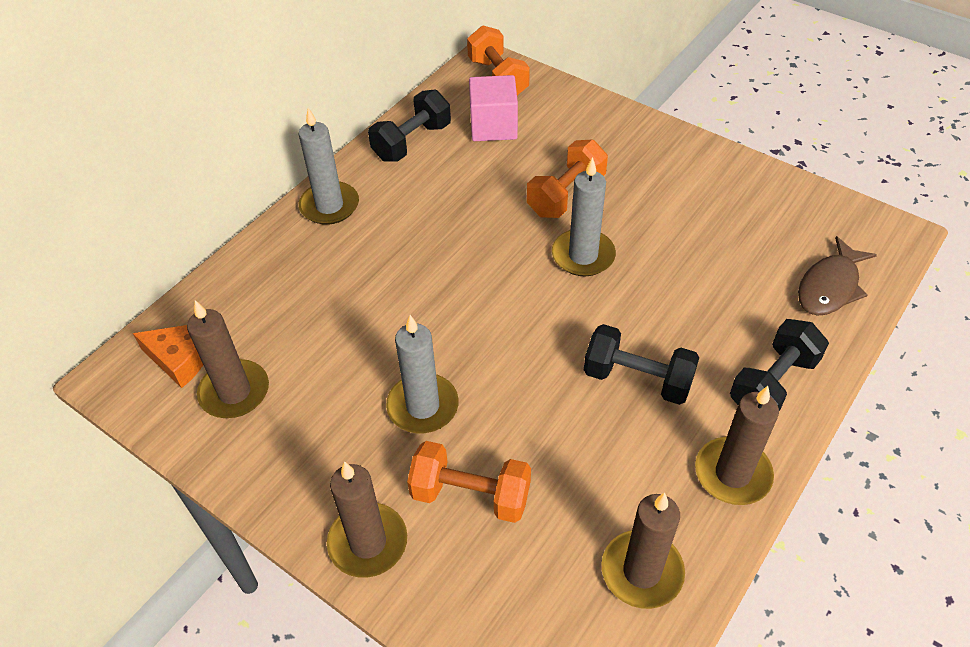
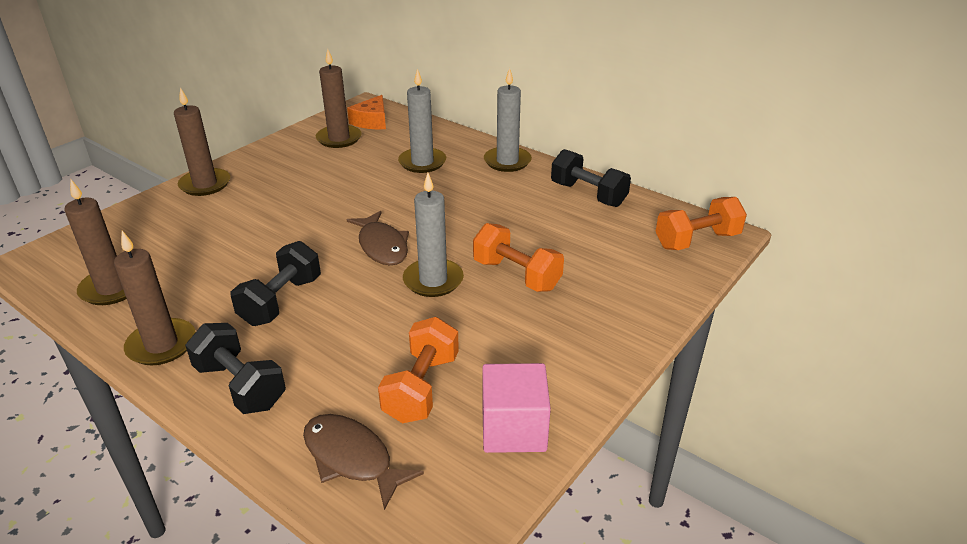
camera: 90 degrees right, 15 degrees down
grey candle [386,315,459,433] -> grey candle moved to [398,69,446,173]
orange dumbbell [407,441,531,523] -> orange dumbbell moved to [378,317,459,423]
pink cube [469,75,518,141] -> pink cube moved to [482,363,551,453]
none -> brown fish [347,211,409,265]

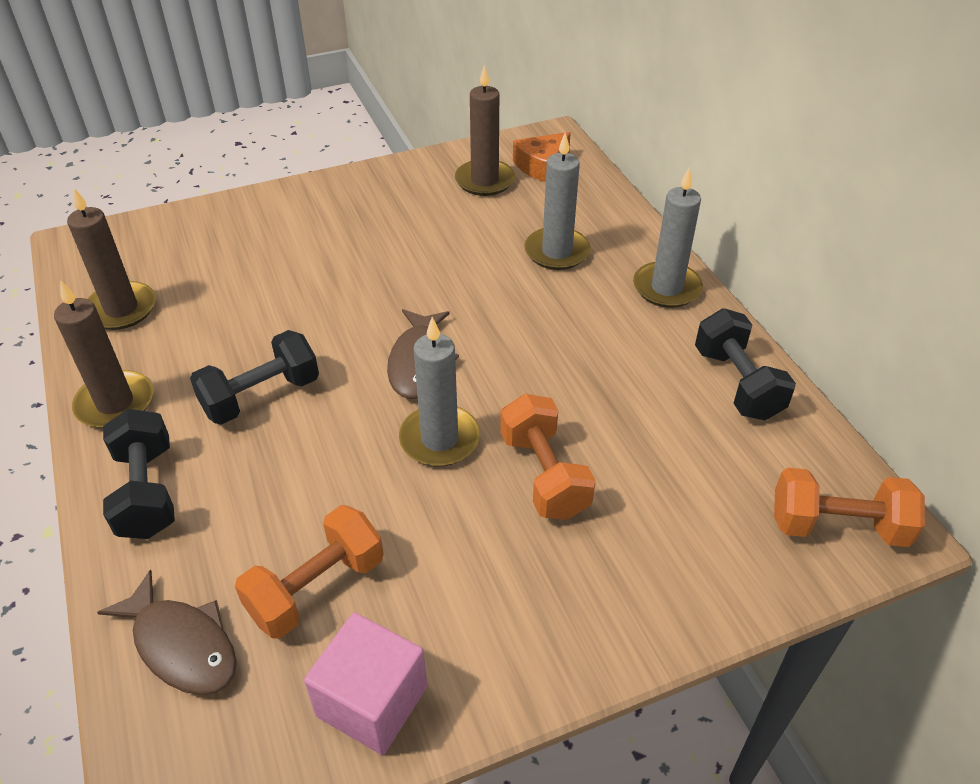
camera: 30 degrees right, 10 degrees up
brown candle [174,87,230,196] -> none
brown fish [303,414,424,510] -> brown fish turned 150 degrees clockwise [97,569,237,695]

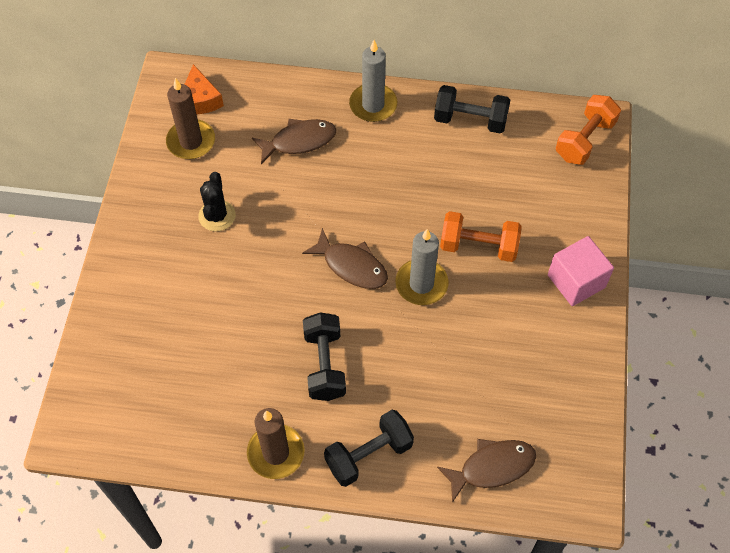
camera: 60 degrees left, 15 degrees up
brown candle [67,188,156,330] -> none
black dumbbell [103,409,175,539] -> black dumbbell turned 45 degrees counterclockwise [324,410,414,487]
orange dumbbell [235,505,384,639] -> none
pink cube [304,613,427,755] -> pink cube moved to [548,236,614,306]
grey candle [524,133,591,270] -> brown fish [252,119,336,164]
none -> black cactus [199,172,236,231]

